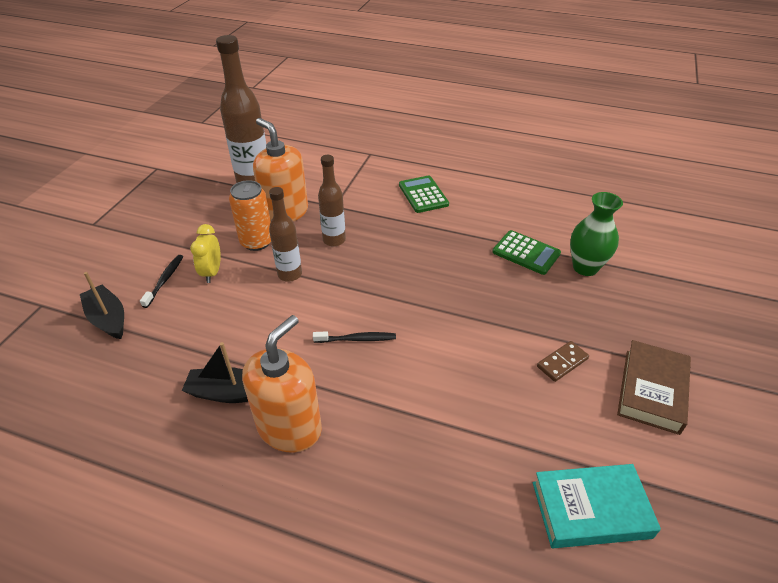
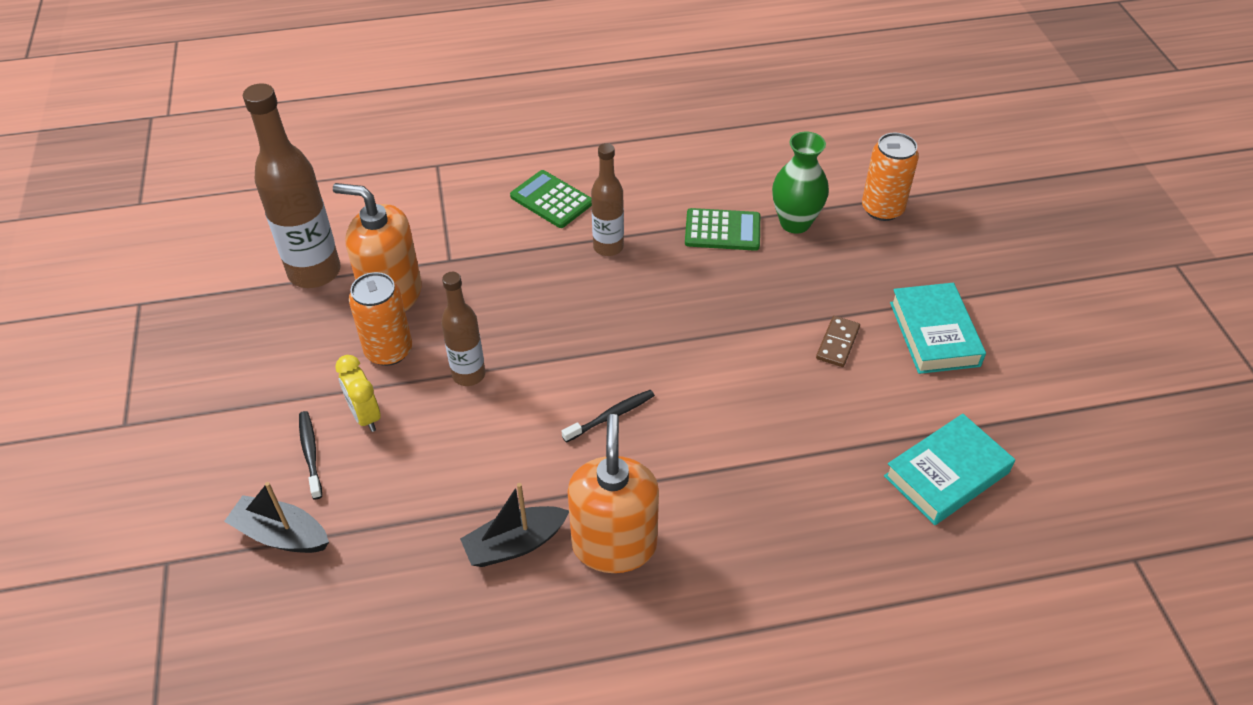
camera: 30 degrees left, 5 degrees up
brown bottle [318,155,346,247] -> brown bottle moved to [591,143,624,256]
brown book [617,340,691,435] -> turquoise book [890,283,986,374]
none -> orange can [862,133,919,221]

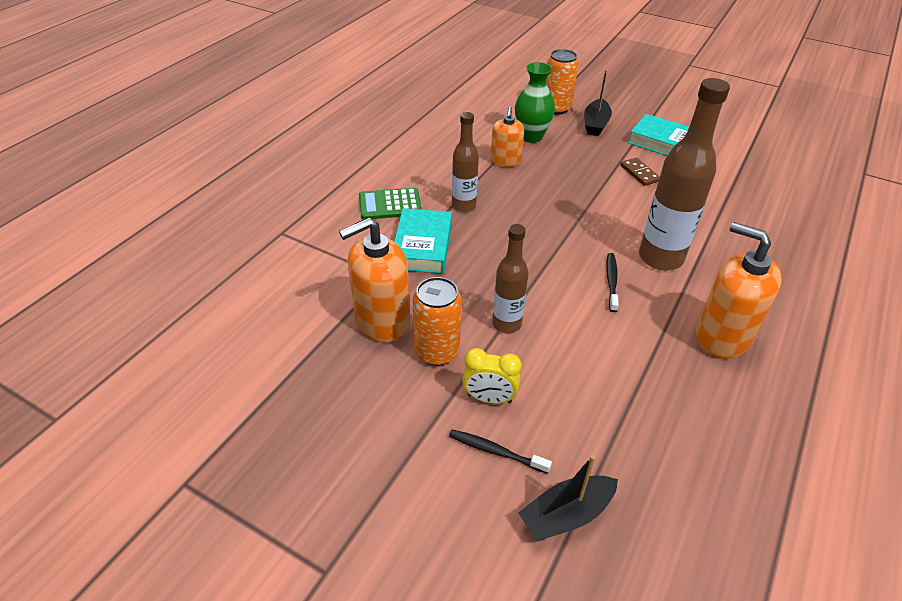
camera: 50 degrees left, 5 degrees down
brown bottle [243,83,341,288] -> brown bottle moved to [639,78,730,270]
black boat [460,483,569,567] -> black boat moved to [584,69,612,136]
green calculator [685,208,760,251] -> orange soap dispenser [491,106,524,167]
turquoise book [884,414,1015,525] -> turquoise book moved to [394,208,452,274]

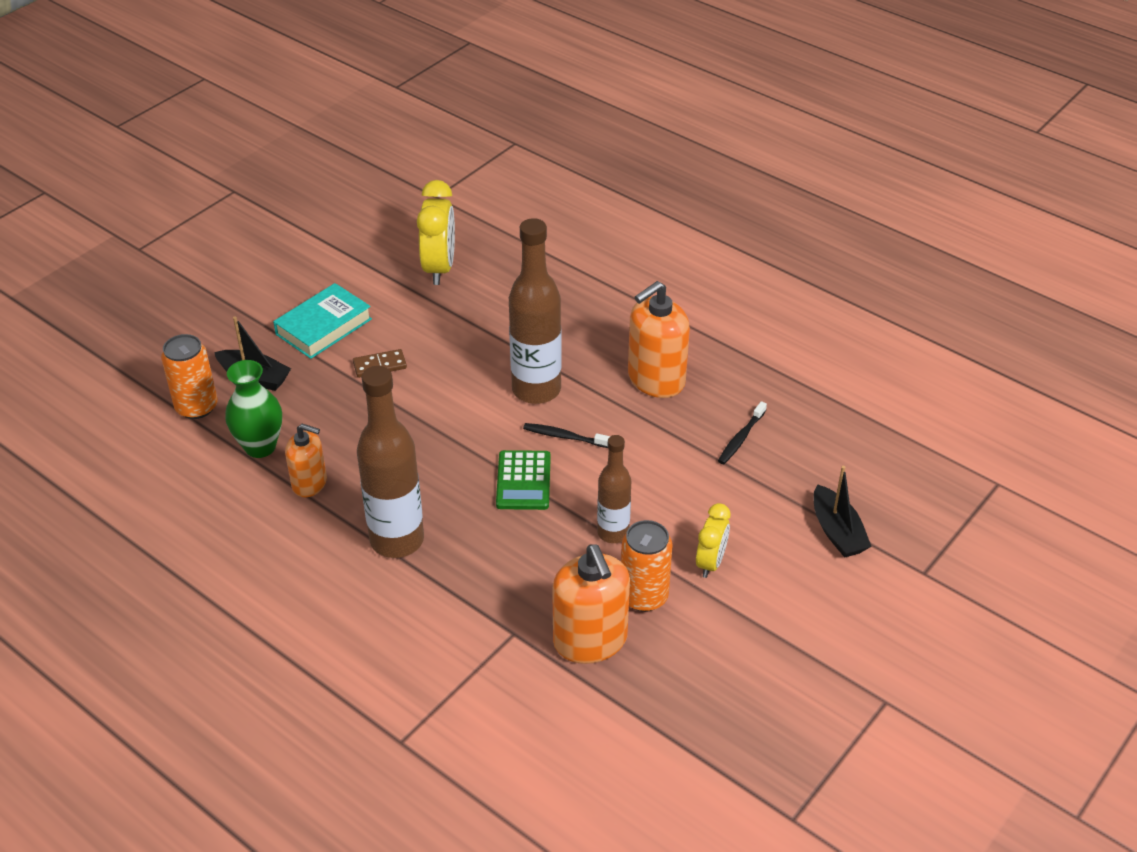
camera: 80 degrees left, 0 degrees up
green calculator [359,188,422,219] -> green calculator moved to [496,450,551,510]
turquoise book [394,208,452,274] -> none
black toothbrush [449,429,552,474] -> black toothbrush moved to [718,401,767,464]
brown bottle [452,112,479,212] -> brown bottle [357,366,424,558], size x1.70
none -> yellow clock [417,180,455,285]

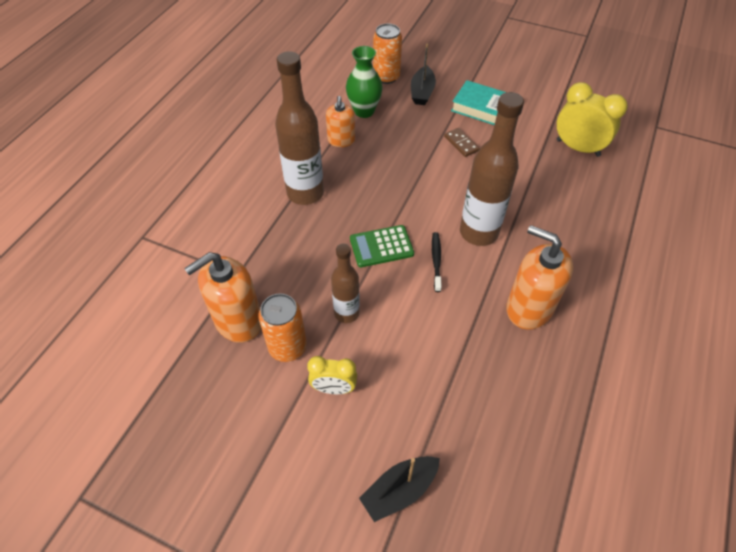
camera: 75 degrees right, 10 degrees up
yellow clock [417,180,455,285] -> yellow clock turned 135 degrees counterclockwise [557,82,628,157]
black toothbrush [718,401,767,464] -> none

